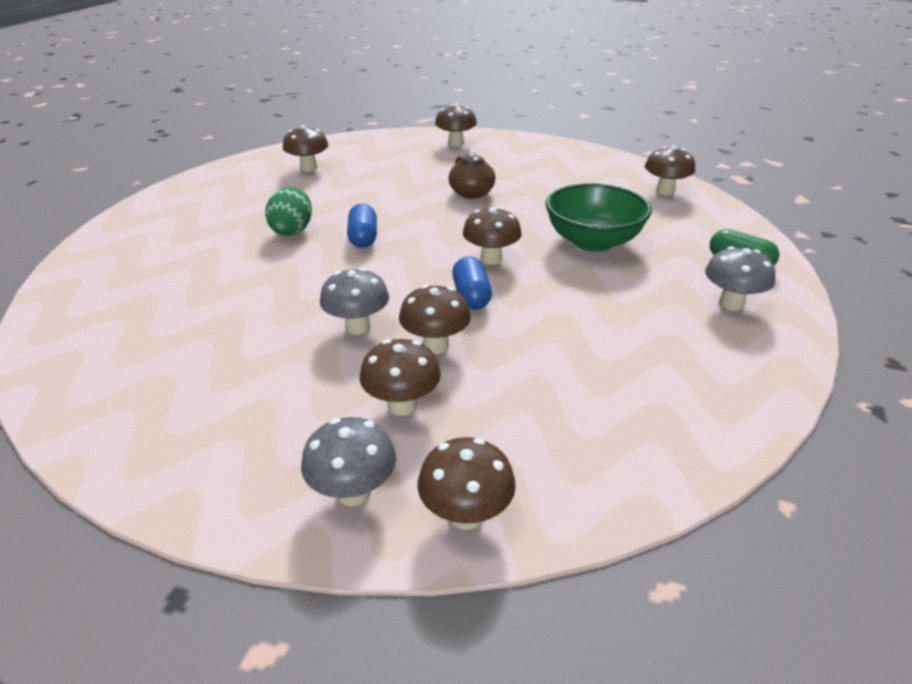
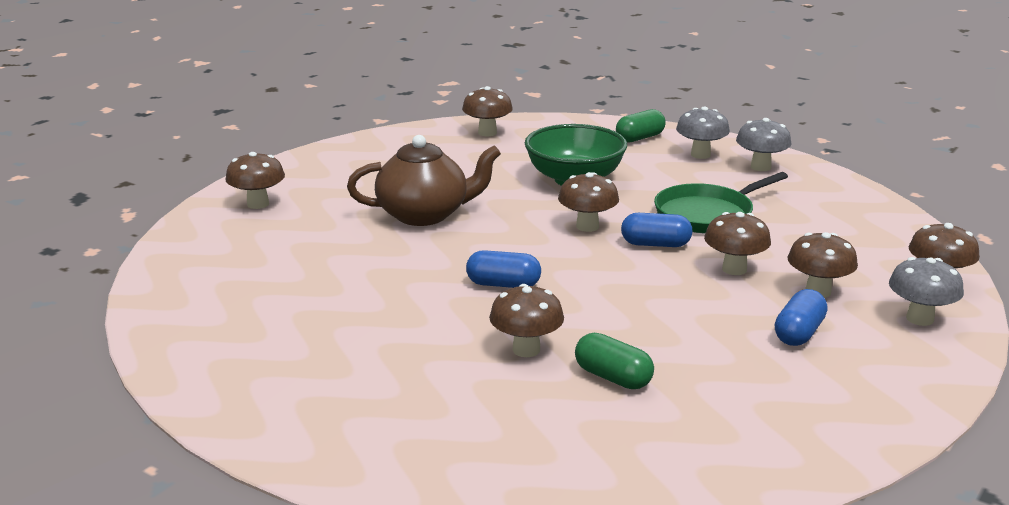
camera: 75 degrees left, 10 degrees down
green egg [265,187,312,236] -> none
brown mushroom [283,125,328,172] -> brown mushroom moved to [489,284,564,357]
grey mushroom [320,268,389,335] -> grey mushroom moved to [736,118,791,171]
brown teapot [449,150,496,199] -> brown teapot [347,135,501,226], size x1.59
none -> green capsule [575,333,654,389]
none -> green pan [654,172,788,233]
none -> blue capsule [775,289,827,346]

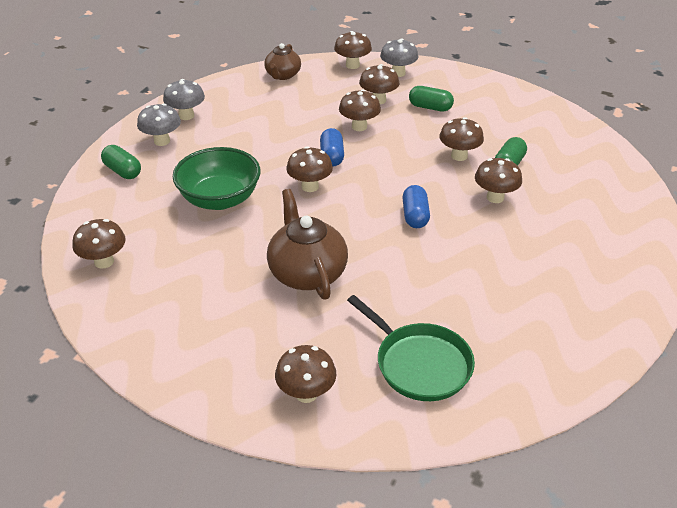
camera: 100 degrees left, 15 degrees up
green pan [654,172,788,233] -> green pan moved to [347,295,475,401]
blue capsule [775,289,827,346] -> green capsule [409,86,454,112]
none -> brown teapot [264,43,301,80]
none -> brown mushroom [439,117,484,161]

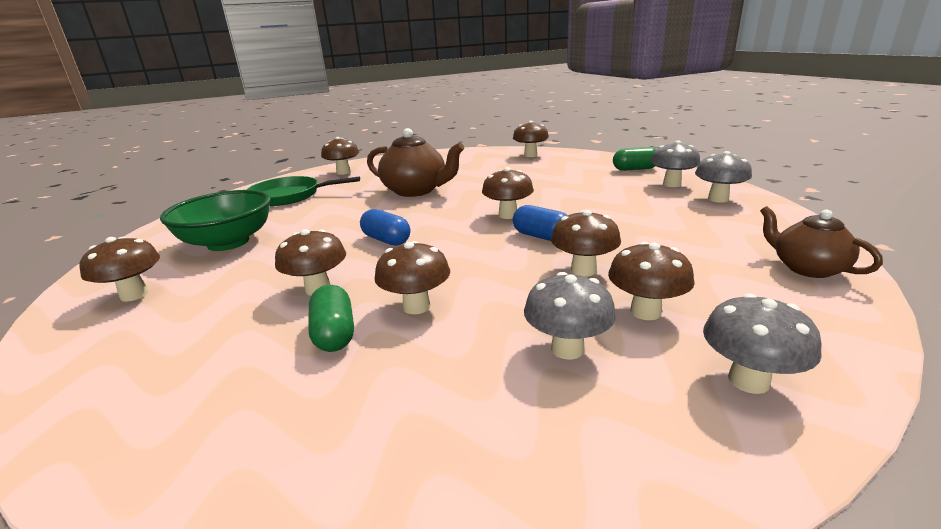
camera: 135 degrees right, 15 degrees down
green bowl [173,147,260,210] -> green bowl moved to [160,190,271,251]
brown mushroom [334,31,372,69] -> brown mushroom moved to [79,237,160,302]
green capsule [409,86,454,112] -> grey mushroom [524,272,616,360]

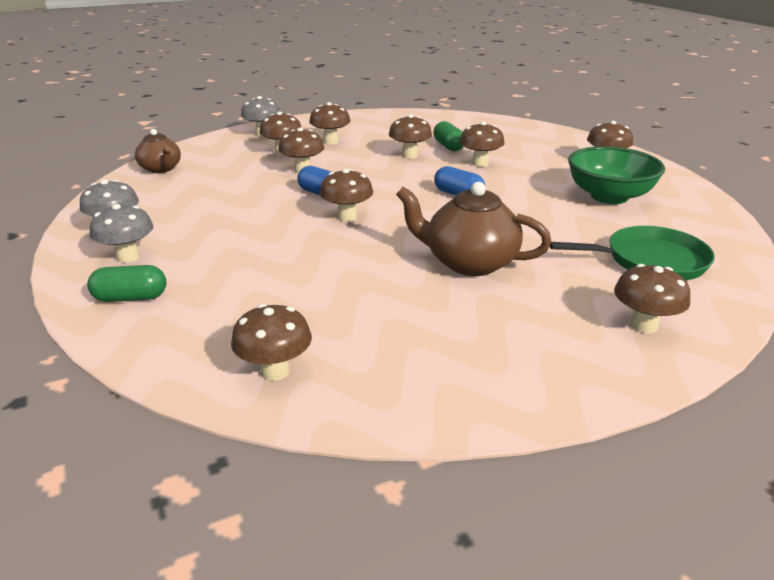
camera: 175 degrees right, 5 degrees up
grey mushroom [524,272,616,360] -> brown mushroom [309,102,350,144]

